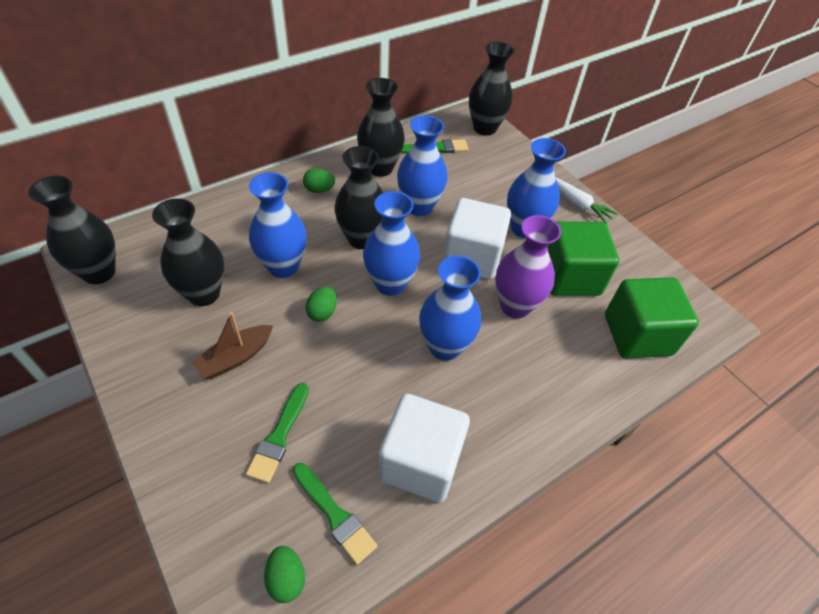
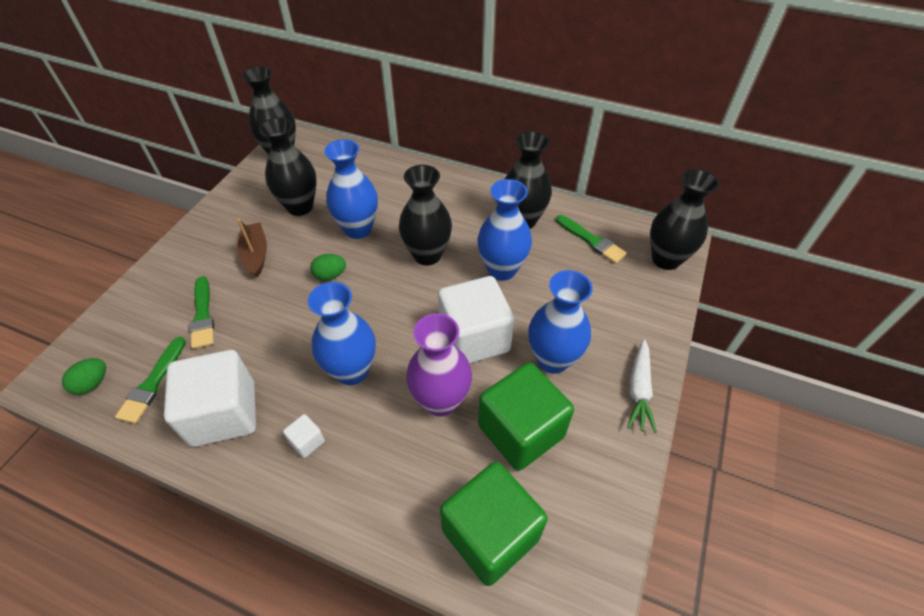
camera: 60 degrees right, 0 degrees up
brown boat [191,312,273,379] -> brown boat turned 60 degrees clockwise [237,219,267,278]
green brush [246,383,309,483] -> green brush turned 90 degrees counterclockwise [190,276,214,349]
green egg [303,168,335,193] -> none
blue vase [363,191,420,296] -> none
none -> white cube [283,414,325,458]

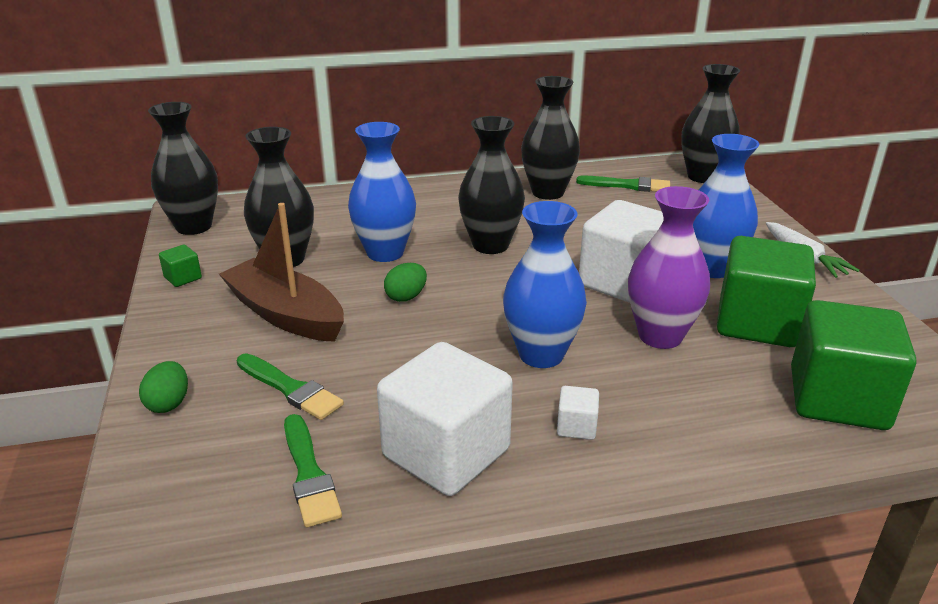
camera: 35 degrees left, 20 degrees down
green egg [62,358,106,395] -> green egg moved to [139,361,188,413]
brown boat [237,219,267,278] -> brown boat [219,203,344,342], size x1.57
blue vase [478,179,532,281] -> none
none -> green cube [159,245,202,287]

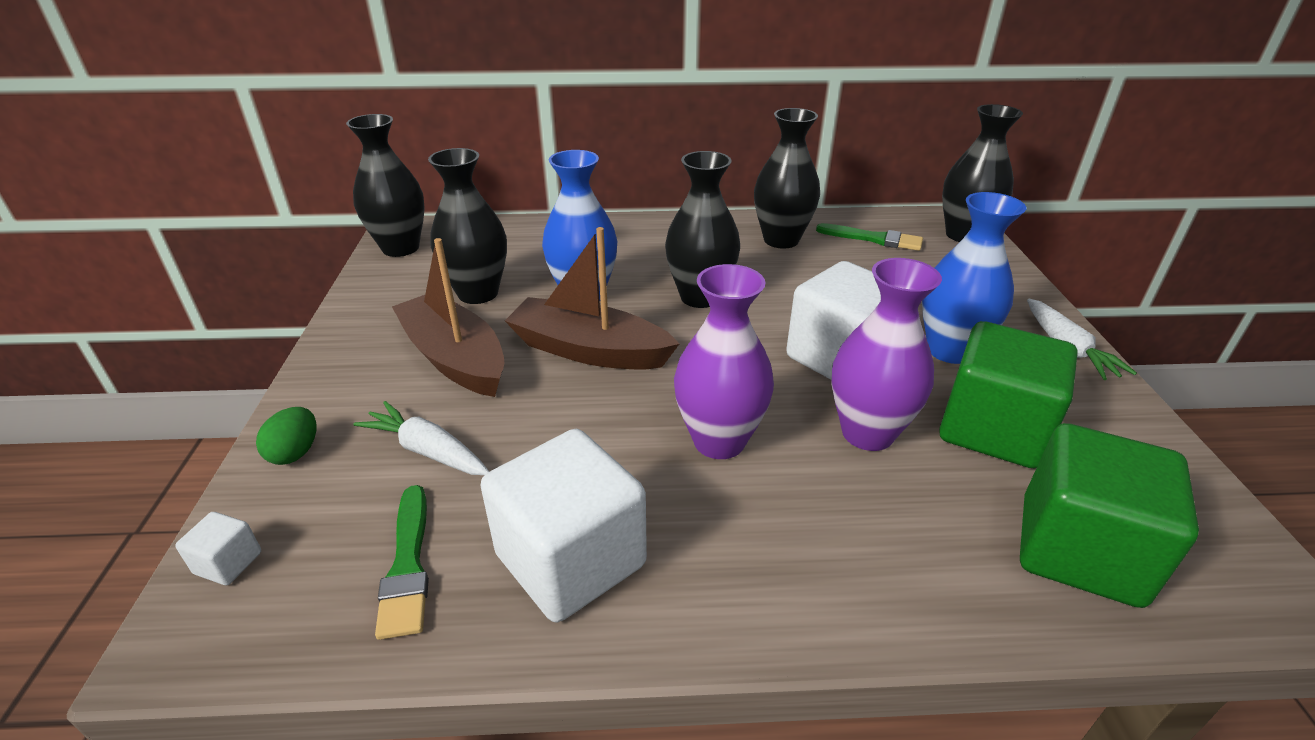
camera: 10 degrees right, 5 degrees up
green cube [159,245,202,287] -> none
green brush [237,353,344,420] -> white carrot [353,401,489,475]
green egg [384,263,427,302] -> brown boat [505,227,679,369]
blue vase [503,201,587,368] -> purple vase [674,264,774,459]
white cube [557,386,599,440] -> white cube moved to [175,512,261,585]

